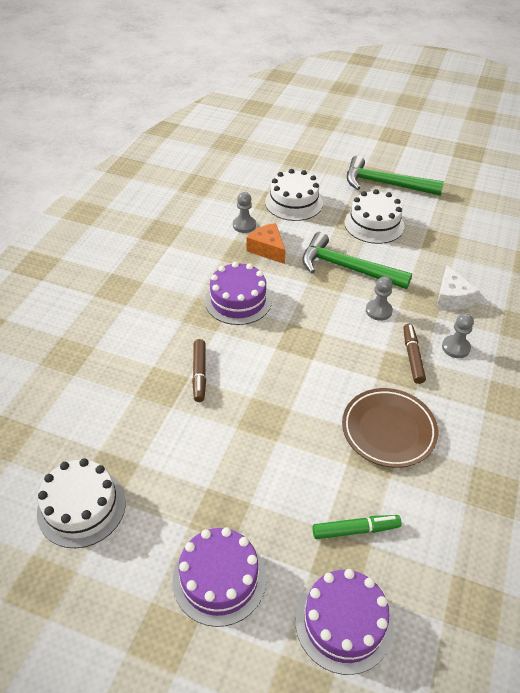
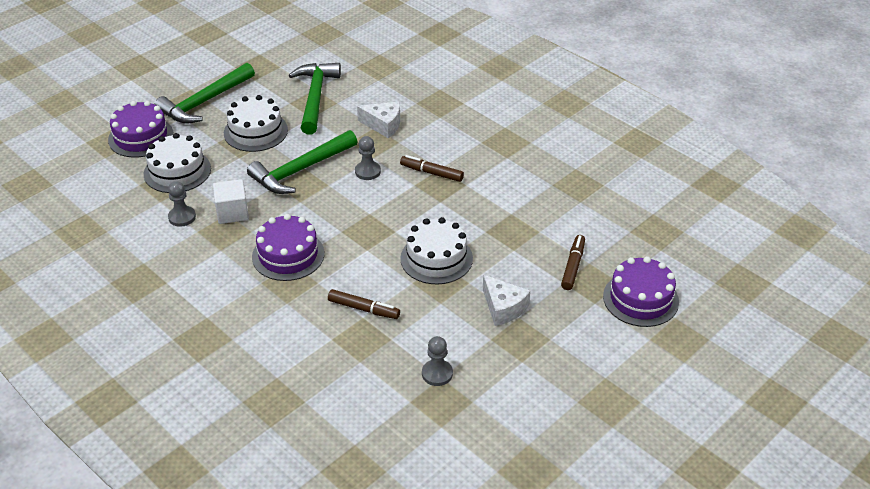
camera: 65 degrees left, 5 degrees down
white cake [37,458,126,548] -> white cake moved to [400,217,473,284]
purple cake [172,527,266,627] -> purple cake moved to [108,101,174,158]
orange cheese [246,223,286,264] -> white cube [213,179,249,224]
green marker [313,515,402,539] -> brown marker [561,235,585,290]
brown plate [342,388,438,468] -> none
grey pawn [442,313,474,358] -> grey pawn moved to [422,336,453,386]
none -> green hammer [289,63,341,134]
none -> white cheese [483,275,530,326]

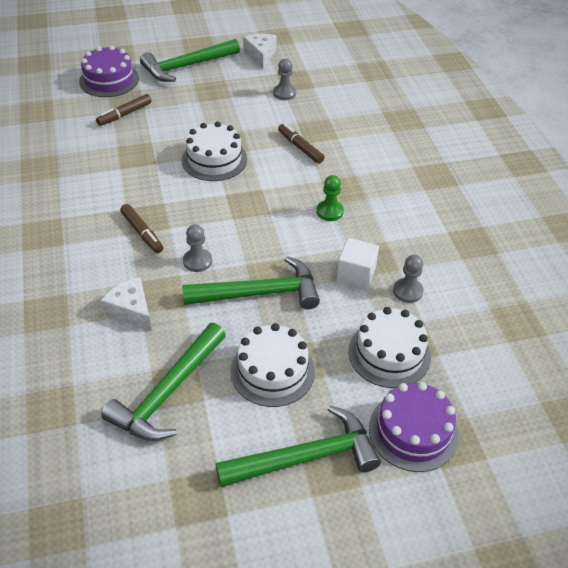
camera: 150 degrees left, 5 degrees up
purple cake [252,214,325,281] -> green pawn [317,175,344,221]
white cheese [483,275,530,326] -> white cheese moved to [243,34,277,69]
none -> green hammer [140,39,240,82]

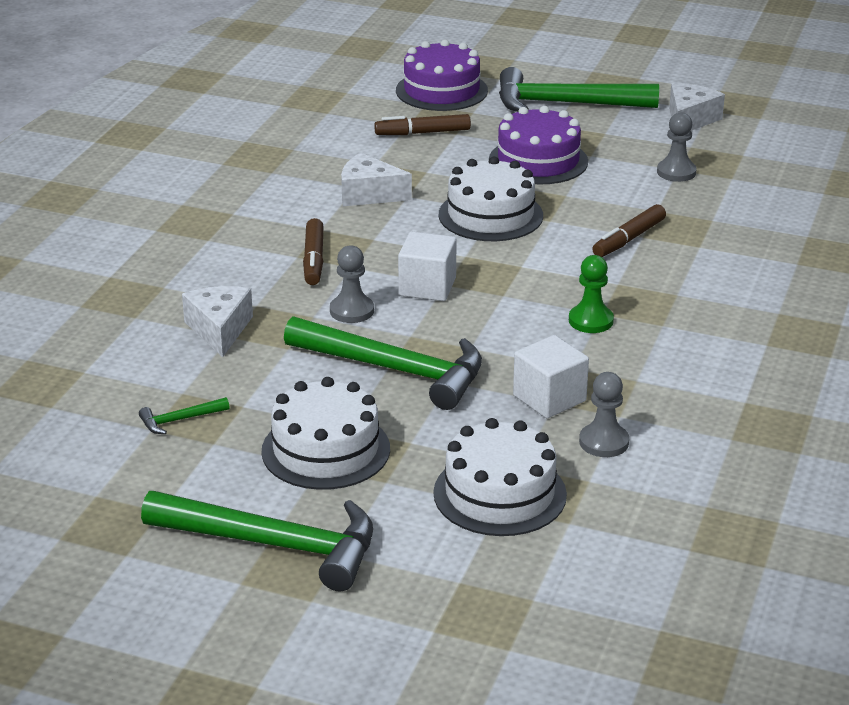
camera: 35 degrees right, 15 degrees down
green hammer [101,323,226,441] -> green hammer [139,397,229,434], size x0.41
brown marker [278,124,325,164] -> brown marker turned 135 degrees counterclockwise [592,204,666,257]
purple cake [369,382,459,472] -> purple cake moved to [489,106,588,184]
none -> white cheese [341,153,412,206]
none -> white cube [398,232,457,301]

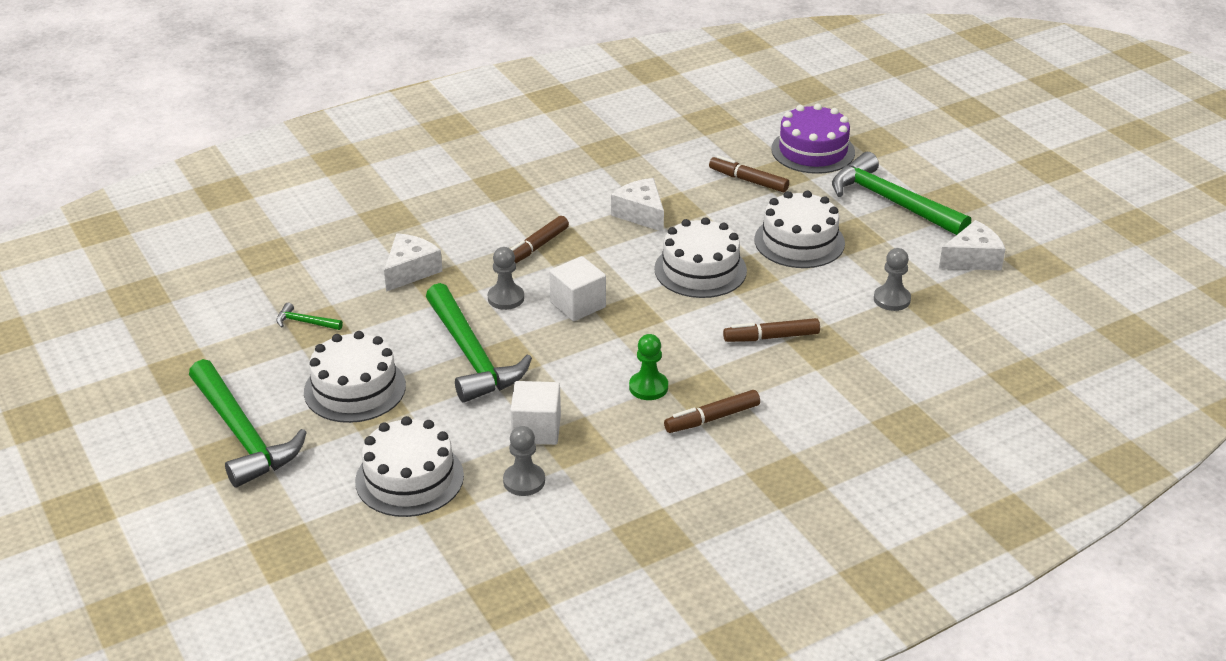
camera: 40 degrees right, 5 degrees up
purple cake [489,106,588,184] -> white cake [754,191,845,268]
none -> brown marker [664,390,760,433]

